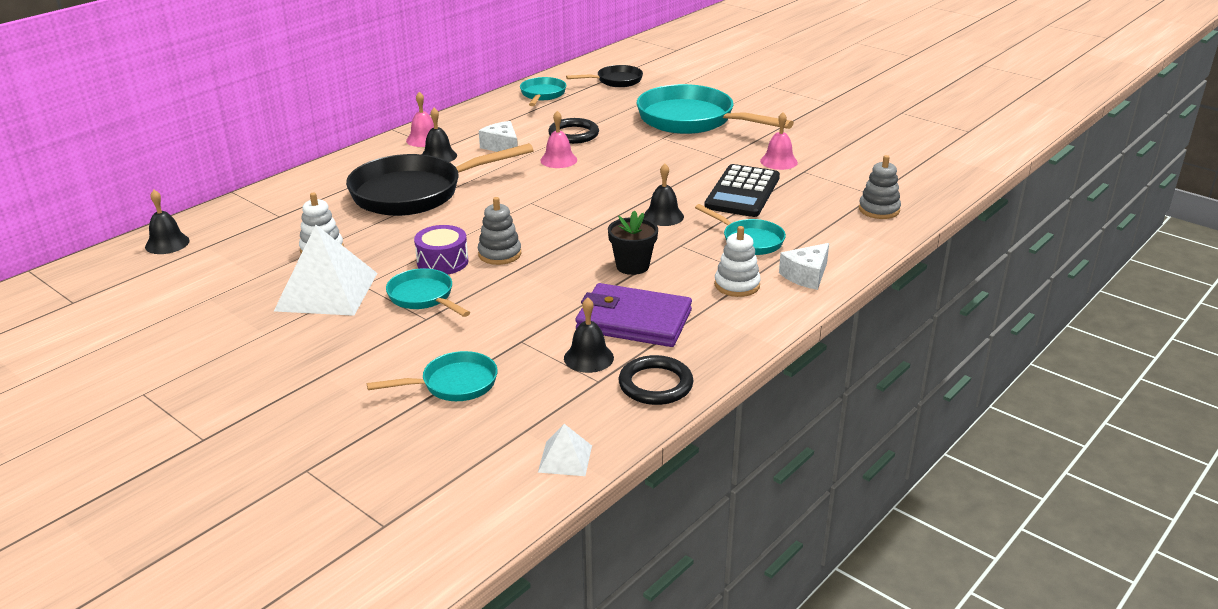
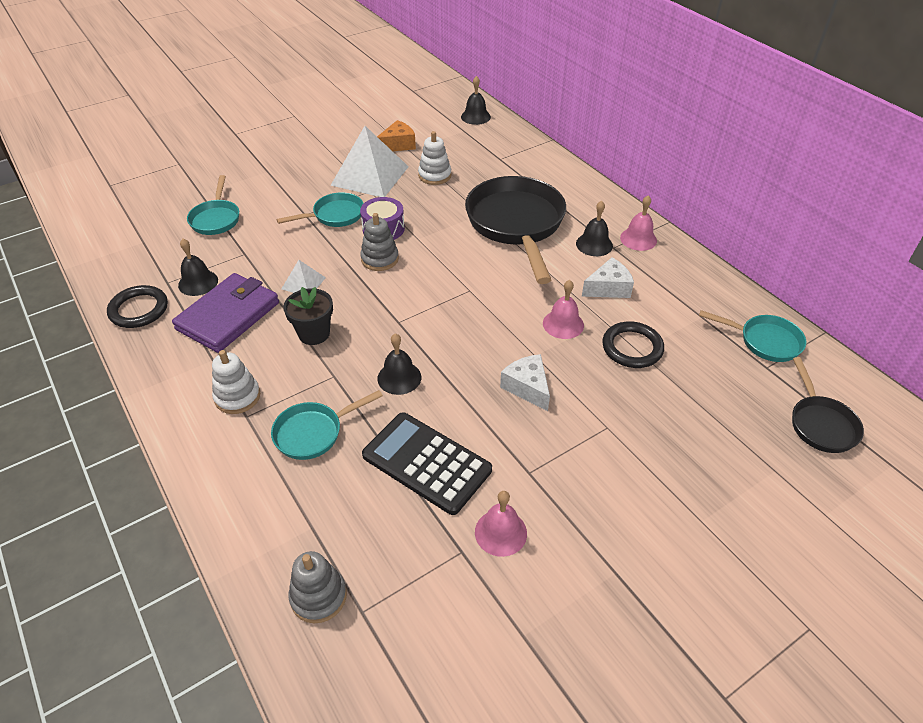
camera: 105 degrees right, 15 degrees up
white pyramid [538,424,592,476] -> white pyramid moved to [282,260,326,293]
turquoise pan [637,84,794,134] -> none
white cheese [779,243,829,290] -> white cheese moved to [500,354,550,411]
none -> orange cheese [377,120,416,151]

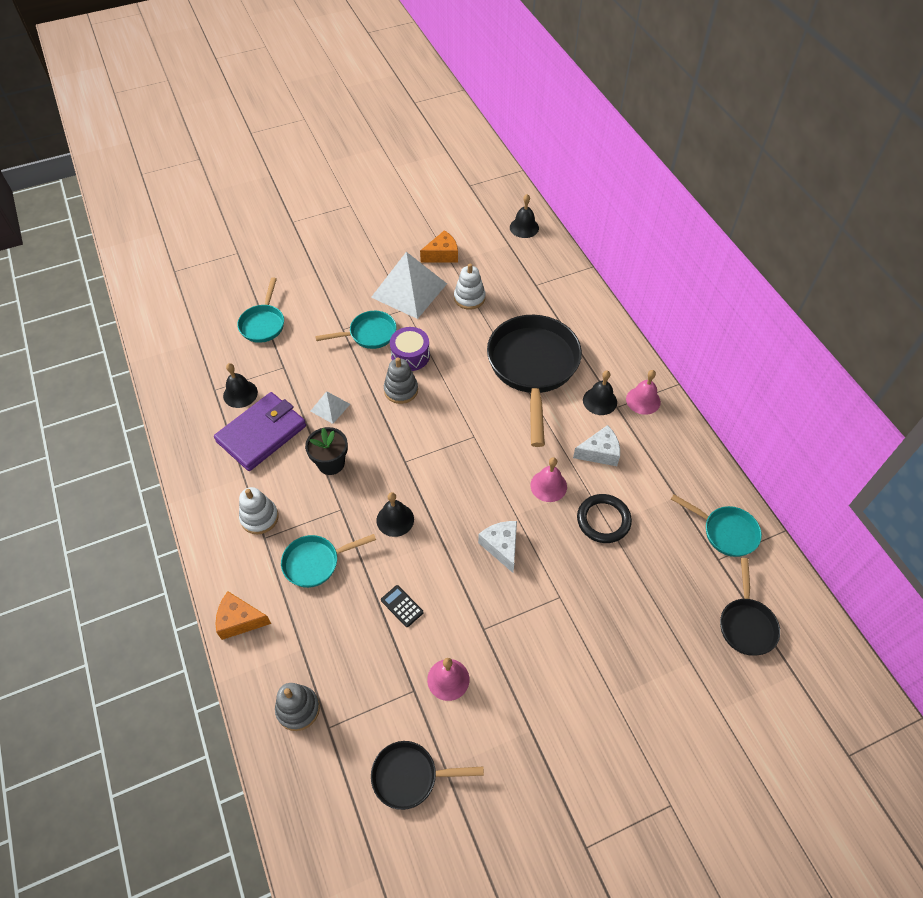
camera: 10 degrees right, 10 degrees up
black ring [107,285,168,328] -> none
black calculator [362,412,492,515] -> black calculator [381,585,424,627], size x0.42
none -> orange cheese [216,591,271,640]
none -> black pan [371,741,484,810]

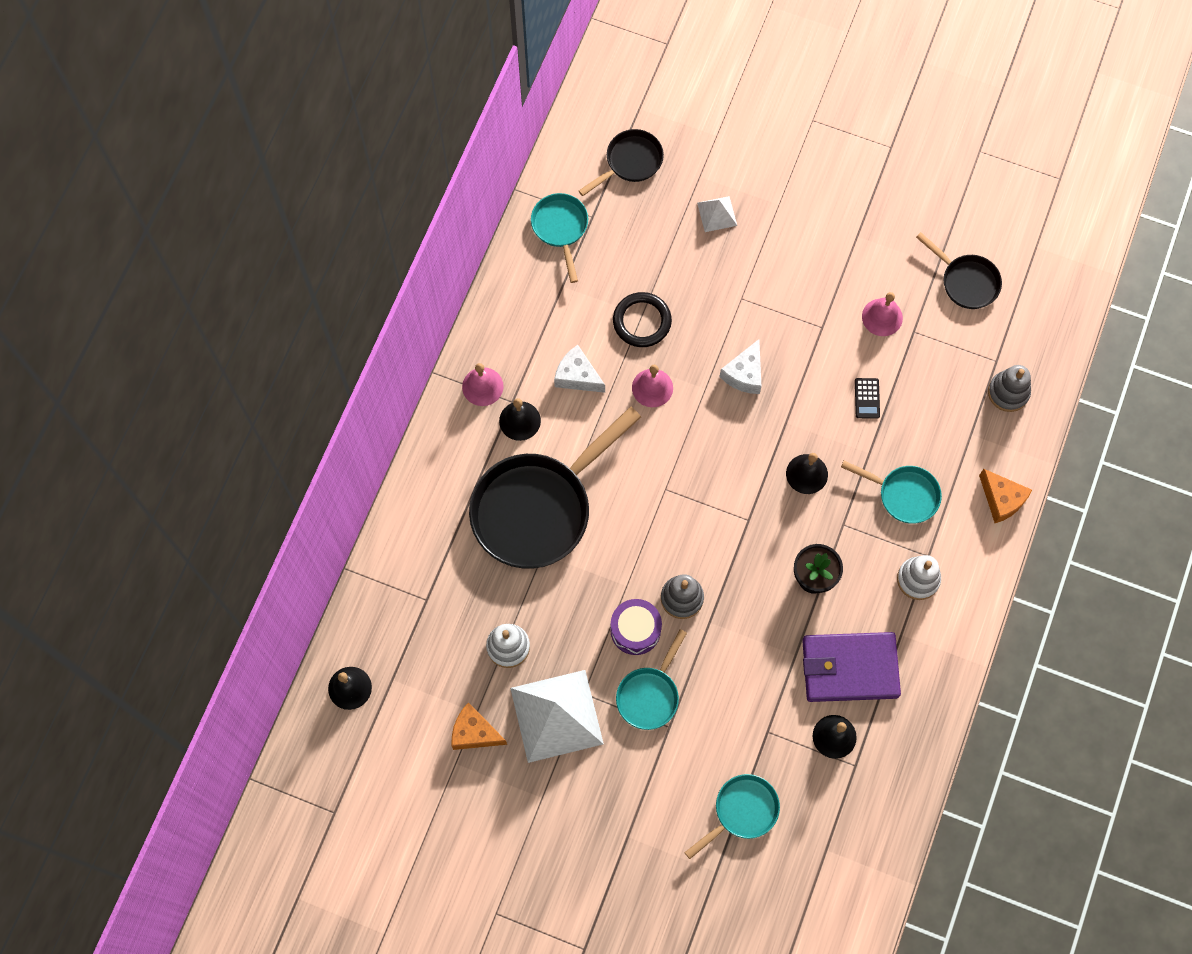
camera: 135 degrees left, 15 degrees up
white pyramid [310,391,350,424] -> white pyramid moved to [697,196,737,232]
turquoise pan [315,311,397,349] -> turquoise pan turned 90 degrees counterclockwise [616,629,687,730]

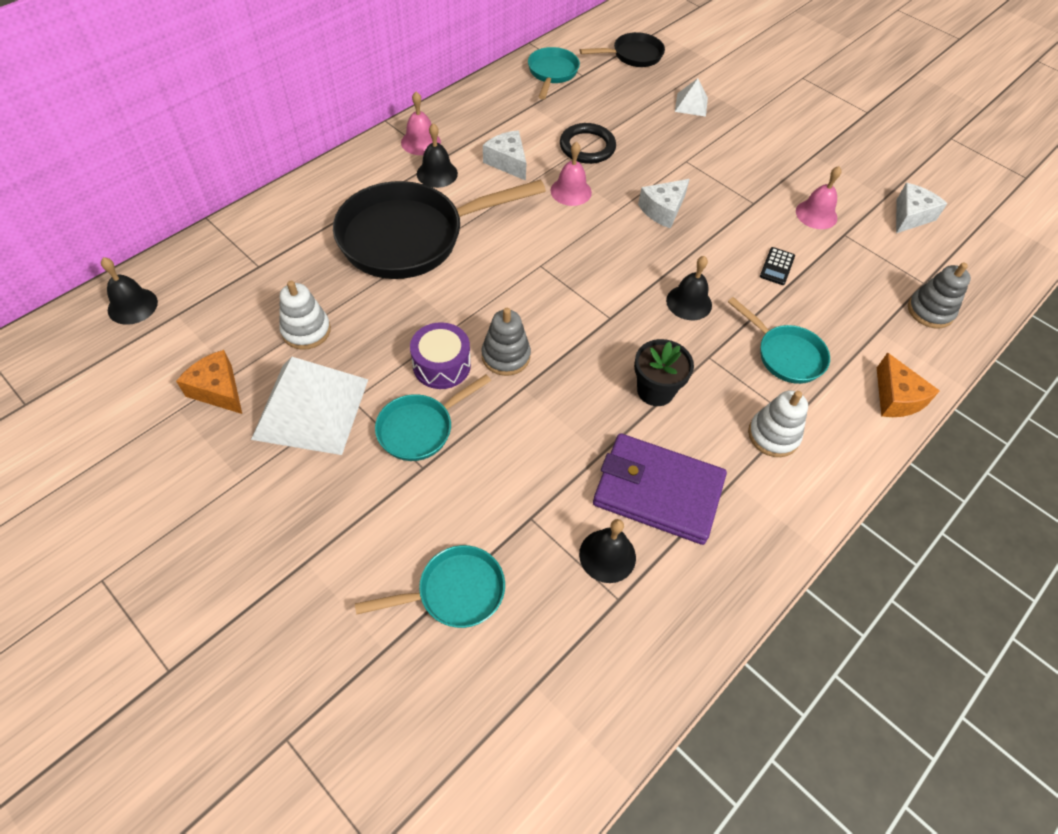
camera: 20 degrees right, 15 degrees down
black pan [916,232,1002,309] -> white cheese [896,183,947,233]

